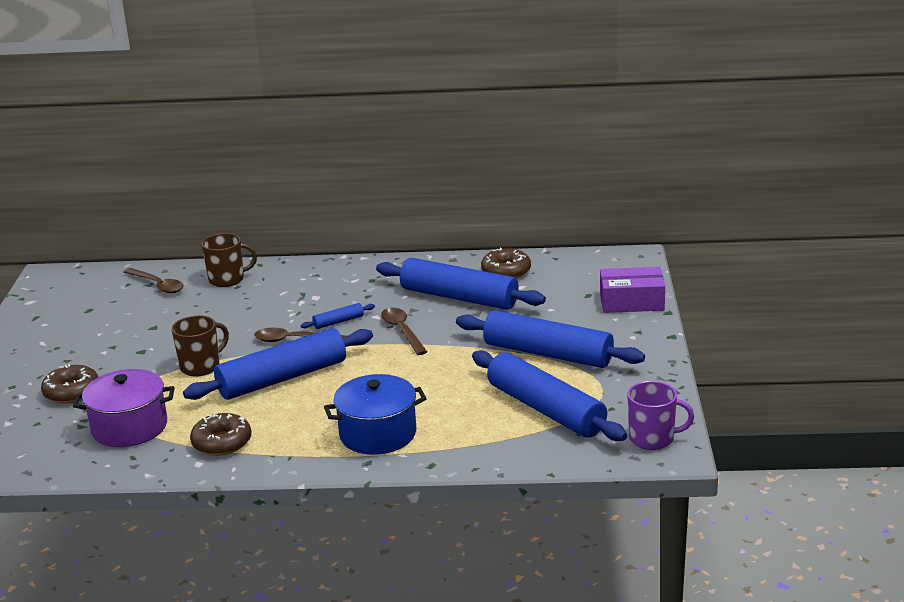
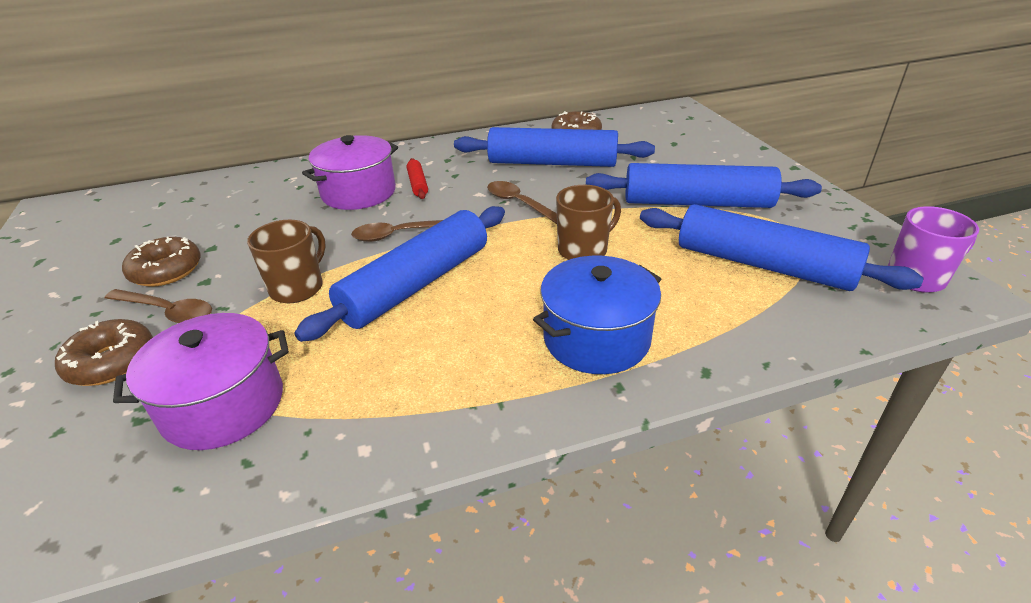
camera: 20 degrees left, 10 degrees up
brown spoon [123,268,184,293] -> brown spoon moved to [105,289,212,323]
brown donut [190,413,251,456] -> brown donut moved to [122,237,201,287]
brown mug [201,233,257,287] -> brown mug moved to [556,185,621,260]
blue rolling pin [301,303,375,329] -> none
purple box [600,267,665,313] -> none
none -> purple pot [302,135,398,210]
none -> red rolling pin [407,158,428,199]

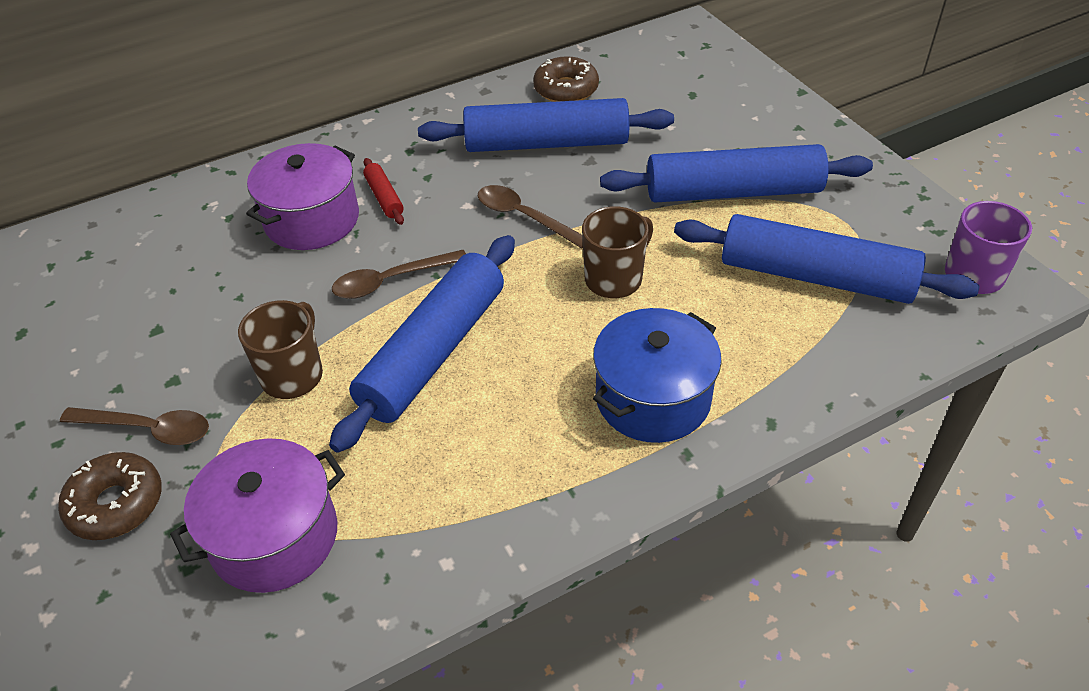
camera: 10 degrees left, 10 degrees up
brown donut [122,237,201,287] -> none

